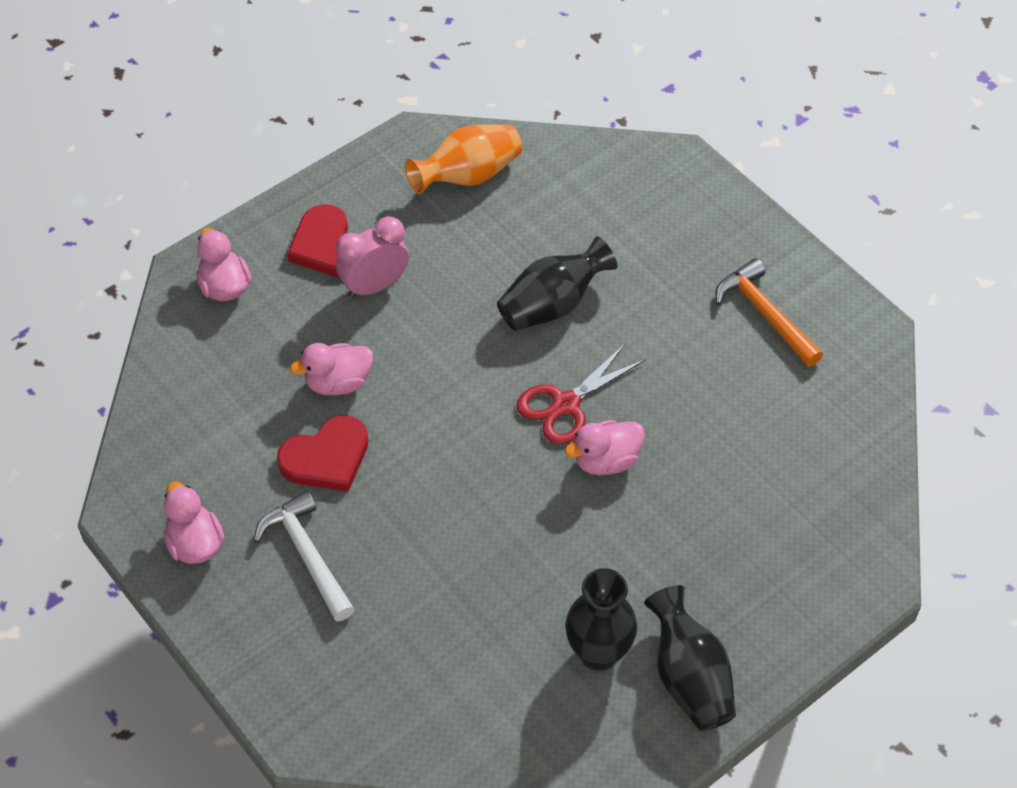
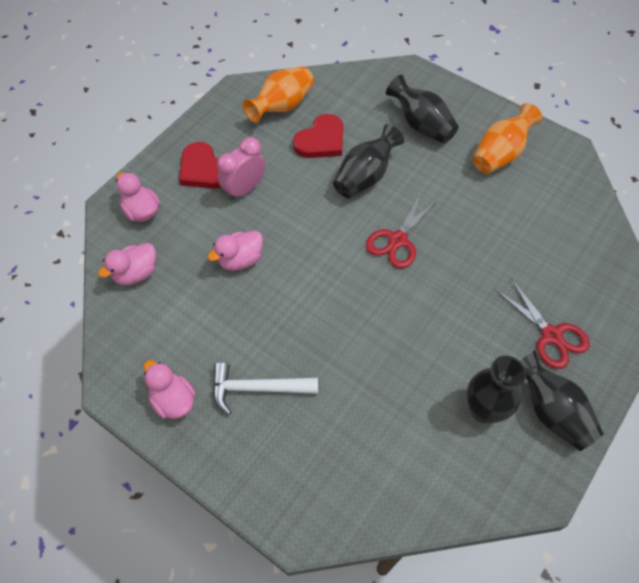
camera: 15 degrees left, 5 degrees up
white hammer [254,491,355,621] -> white hammer turned 45 degrees counterclockwise [213,362,318,415]
red heart [277,415,368,492] -> red heart moved to [293,114,343,158]
pink duck [565,420,645,475] -> pink duck moved to [98,243,156,285]
orange hammer [716,258,823,367] -> orange vase [472,103,542,174]
none -> black vase [386,75,459,144]
none -> red scissors [495,278,590,369]

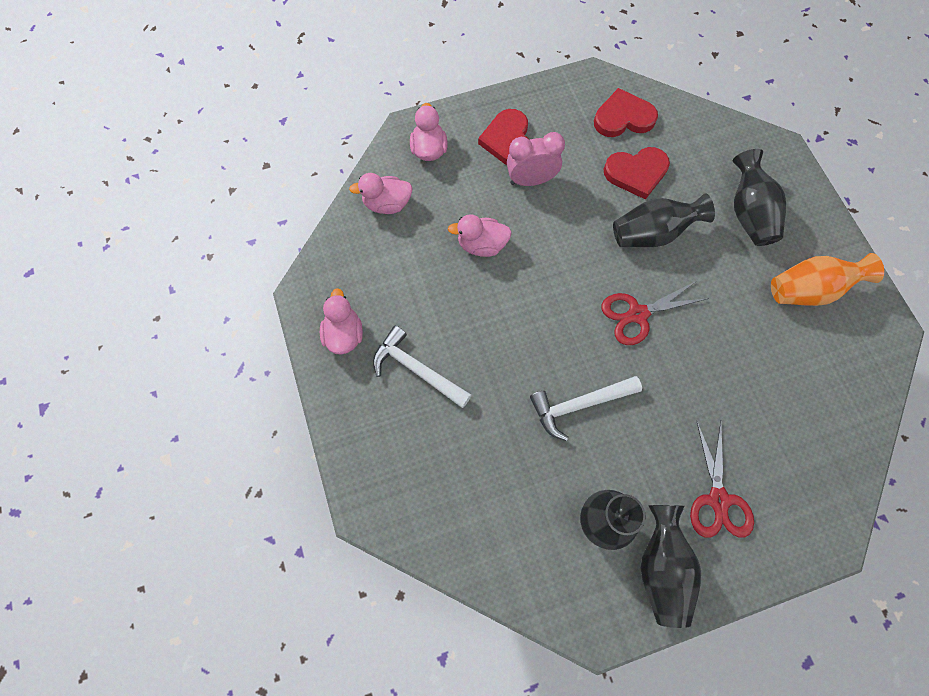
camera: 35 degrees right, 10 degrees up
orange vase [243,66,314,123] -> red heart [594,88,658,137]
none -> white hammer [530,376,642,441]

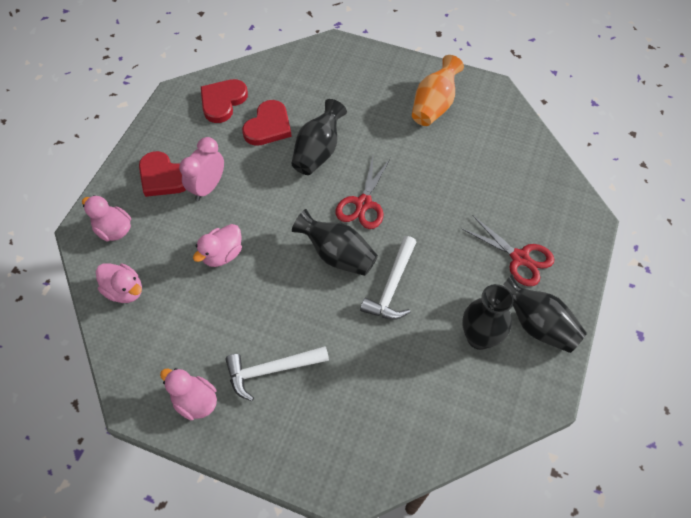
camera: 50 degrees left, 10 degrees down
pink duck [349,173,412,214] -> pink duck turned 90 degrees counterclockwise [96,263,142,303]
black vase [733,149,786,246] -> black vase moved to [292,209,378,276]

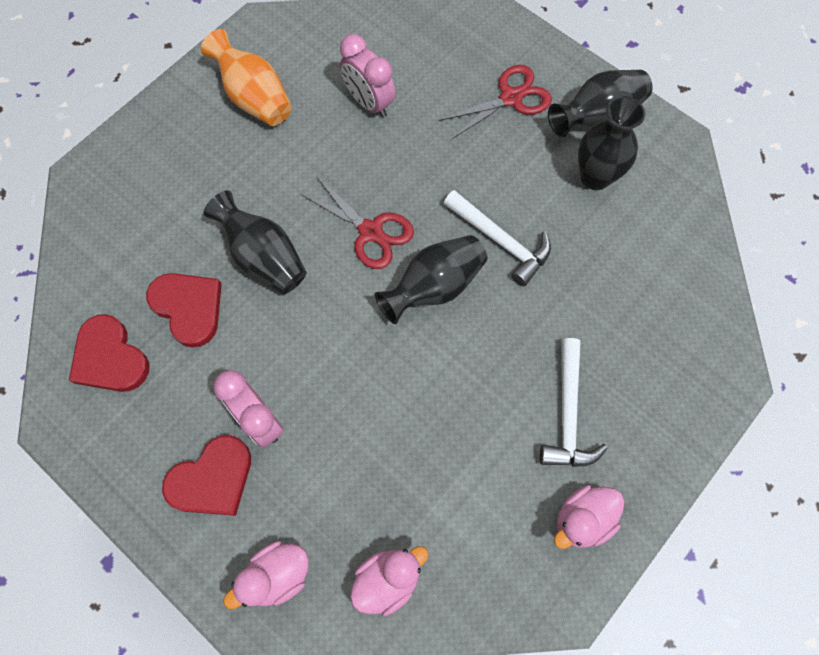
camera: 70 degrees left, 10 degrees up
pink duck [193,224,242,267] -> none
none -> pink clock [340,34,396,118]

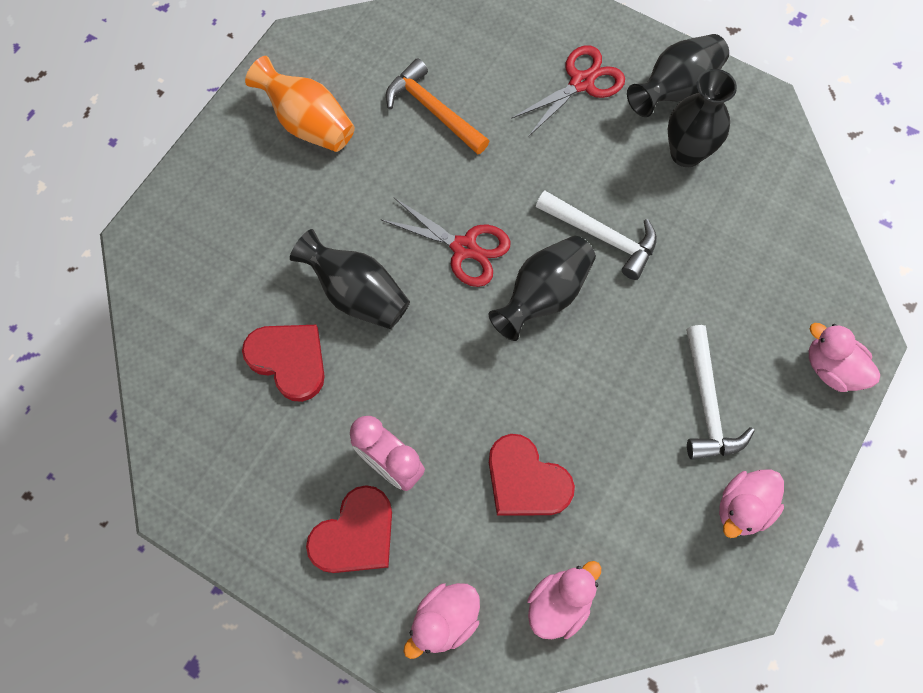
camera: 10 degrees left, 0 degrees up
red heart [69,314,149,392] -> red heart moved to [489,434,575,515]
pink clock [340,34,396,118] -> orange hammer [386,58,489,155]
none -> pink duck [809,323,880,392]

